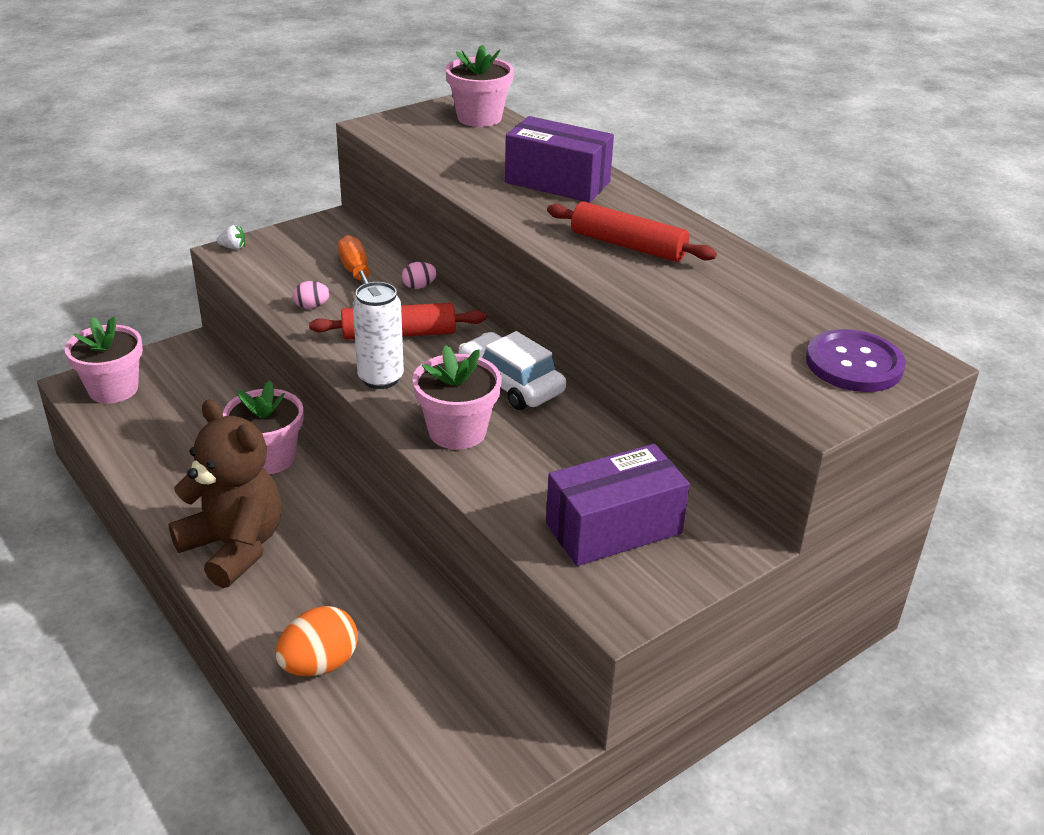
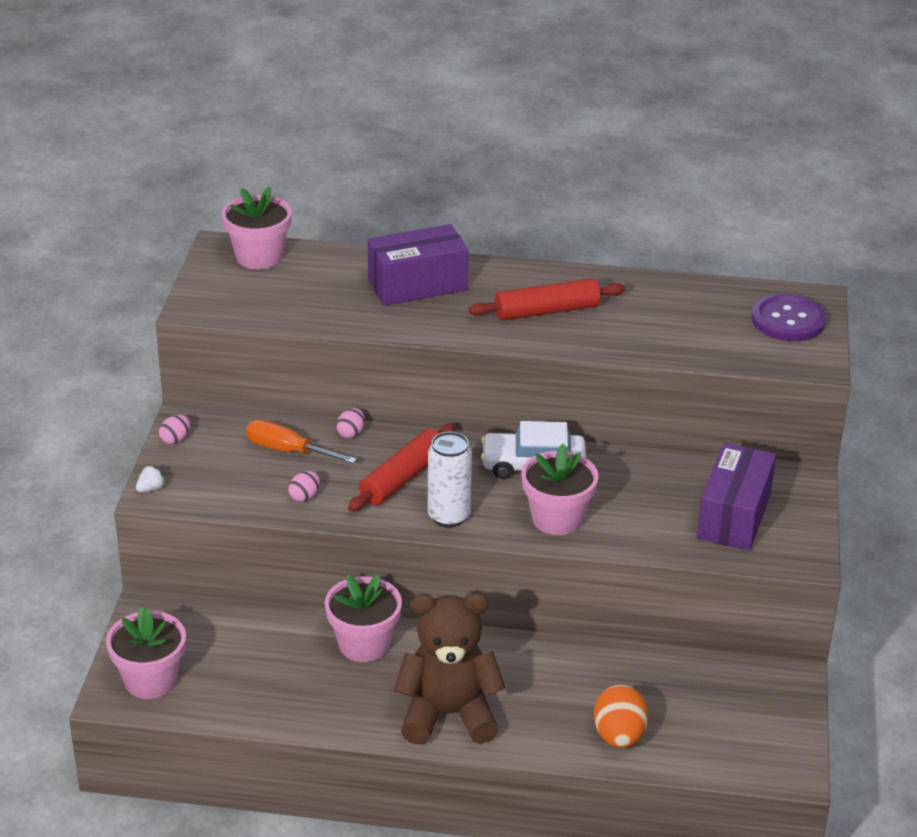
camera: 45 degrees left, 0 degrees up
none -> pink egg [159,415,190,444]

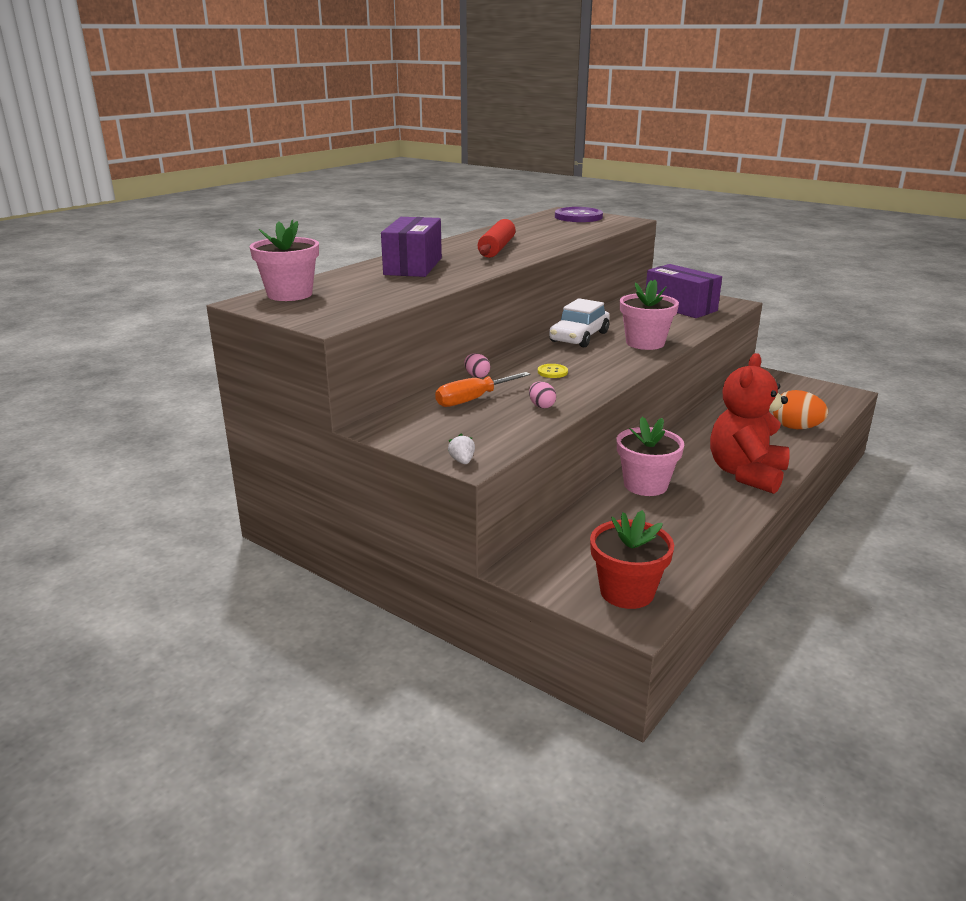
camera: 60 degrees left, 10 degrees down
pink flower pot [106,606,186,699] -> red flower pot [590,510,674,609]
pink egg [159,415,190,444] -> none
red rolling pin [348,423,455,512] -> yellow button [538,364,568,378]
brown teddy bear [394,593,506,745] -> red teddy bear [710,353,790,494]
white can [428,432,472,527] -> none

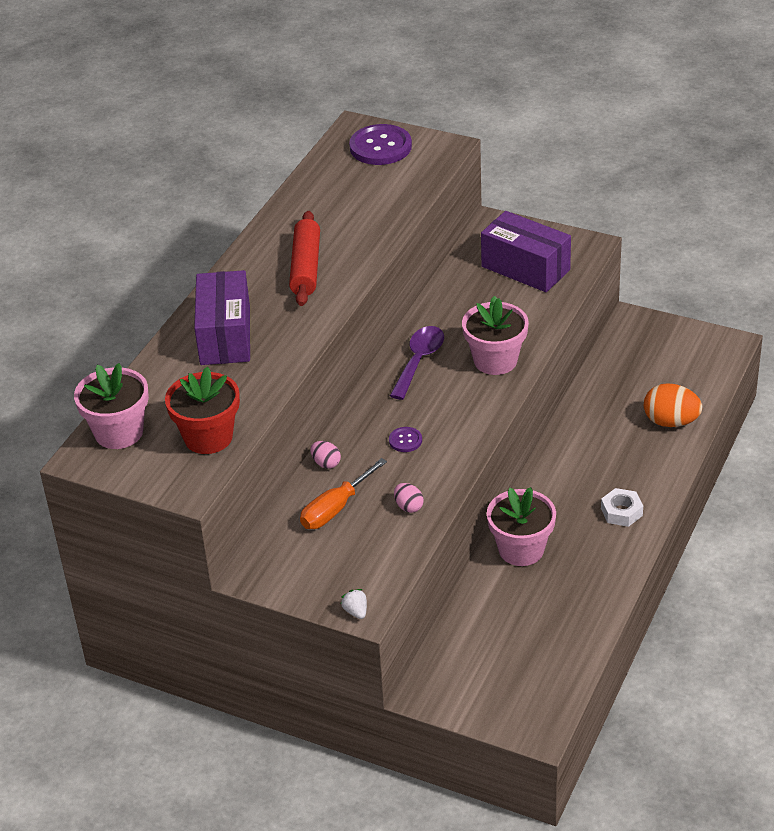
camera: 10 degrees left, 15 degrees up
yellow button [538,364,568,378] -> purple button [389,427,422,452]
white car [549,298,610,347] -> purple spoon [390,326,444,400]
red flower pot [590,510,674,609] -> red flower pot moved to [165,367,240,454]
red teddy bear [710,353,790,494] -> white nut [601,488,643,527]

